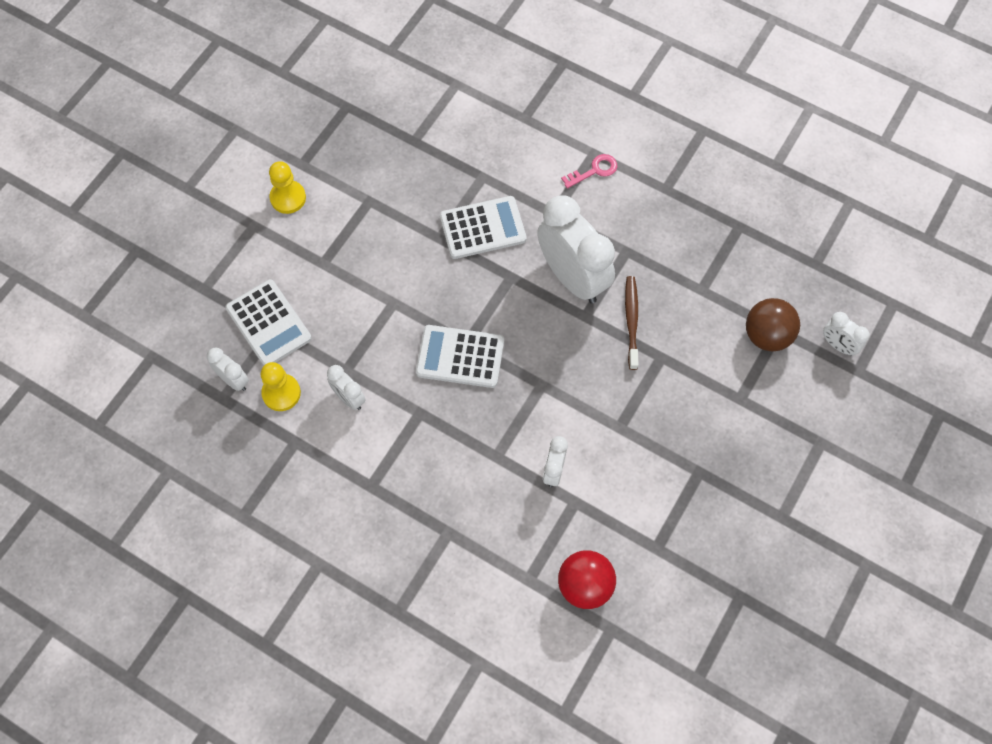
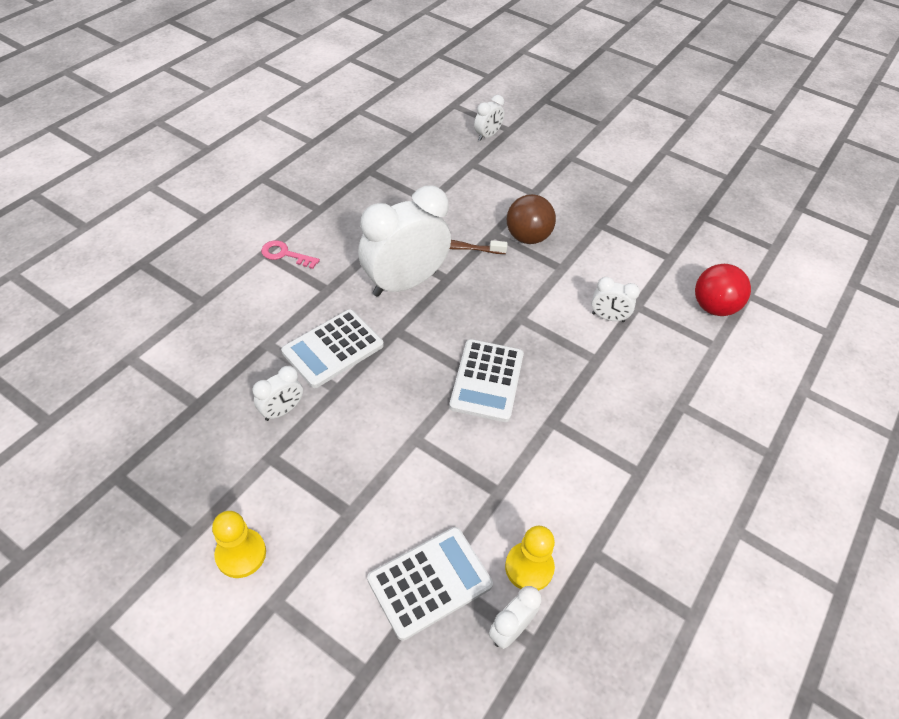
camera: 90 degrees left, 15 degrees down
white clock [327,365,366,410] -> white clock moved to [253,366,303,421]
white calculator [440,196,527,259] -> white calculator turned 120 degrees counterclockwise [281,309,384,388]
pink key [561,154,617,189] -> pink key turned 45 degrees counterclockwise [261,240,320,269]
brown ball [746,298,800,351] -> brown ball moved to [507,194,556,244]

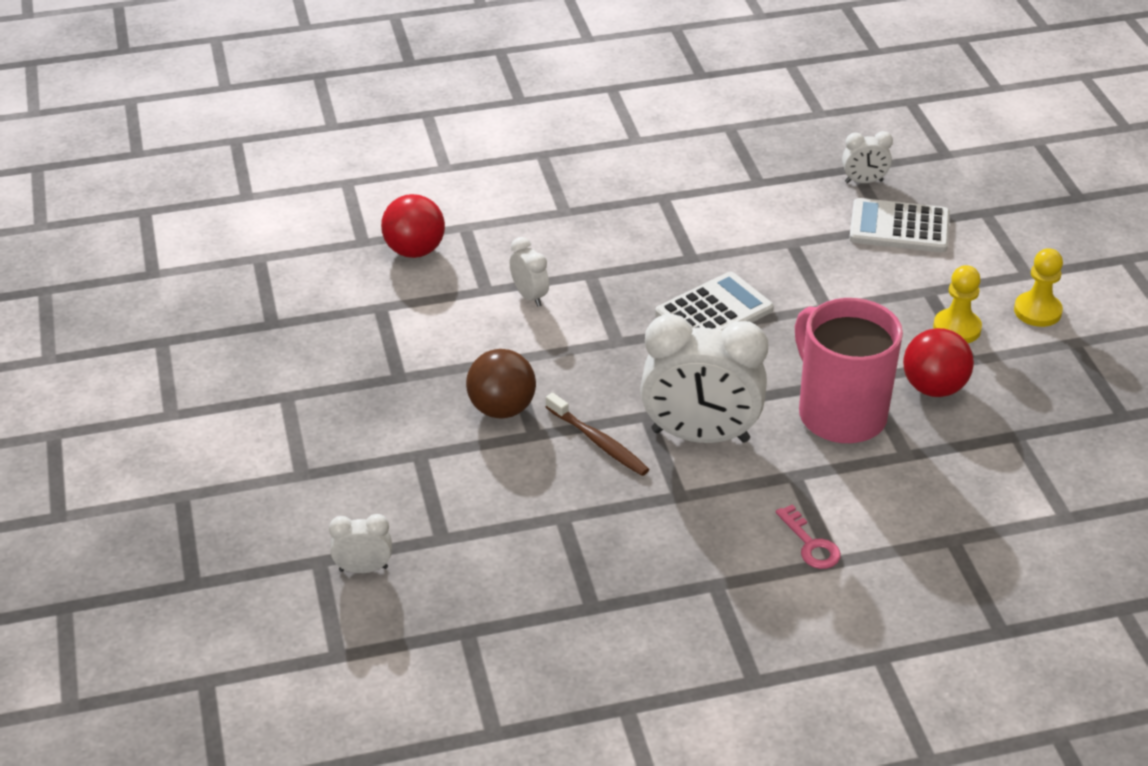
camera: 135 degrees left, 10 degrees down
white clock [253,366,303,421] -> red ball [903,328,974,397]
white calculator [281,309,384,388] -> pink mug [795,298,903,443]
yellow pawn [505,526,555,591] -> yellow pawn moved to [933,265,982,343]

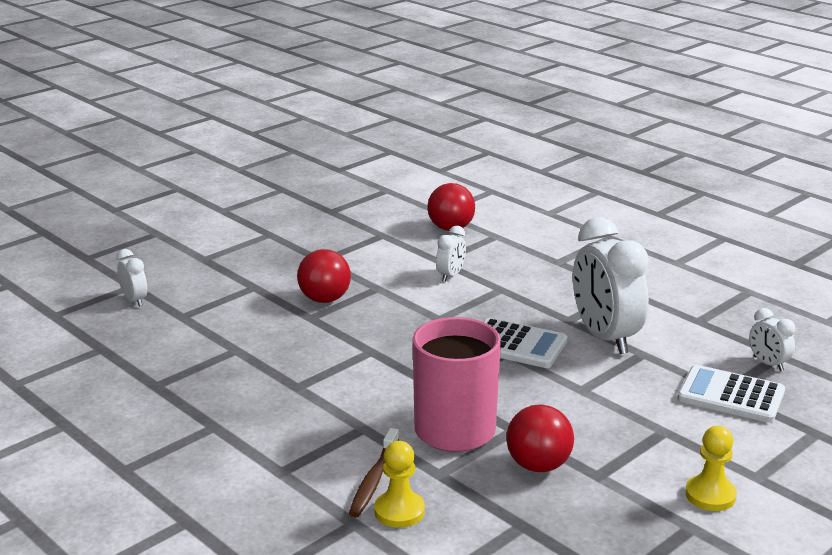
camera: 60 degrees right, 15 degrees down
brown ball [466,349,536,419] -> red ball [297,249,351,303]
brown toothbrush [546,393,649,476] -> brown toothbrush moved to [349,428,399,517]
white clock [640,314,768,443] -> white clock moved to [573,217,649,354]
pink key [776,505,841,569] -> none
white calculator [849,198,950,252] -> white calculator turned 45 degrees counterclockwise [677,365,785,423]
yellow pawn [933,265,982,343] -> yellow pawn moved to [374,441,425,528]

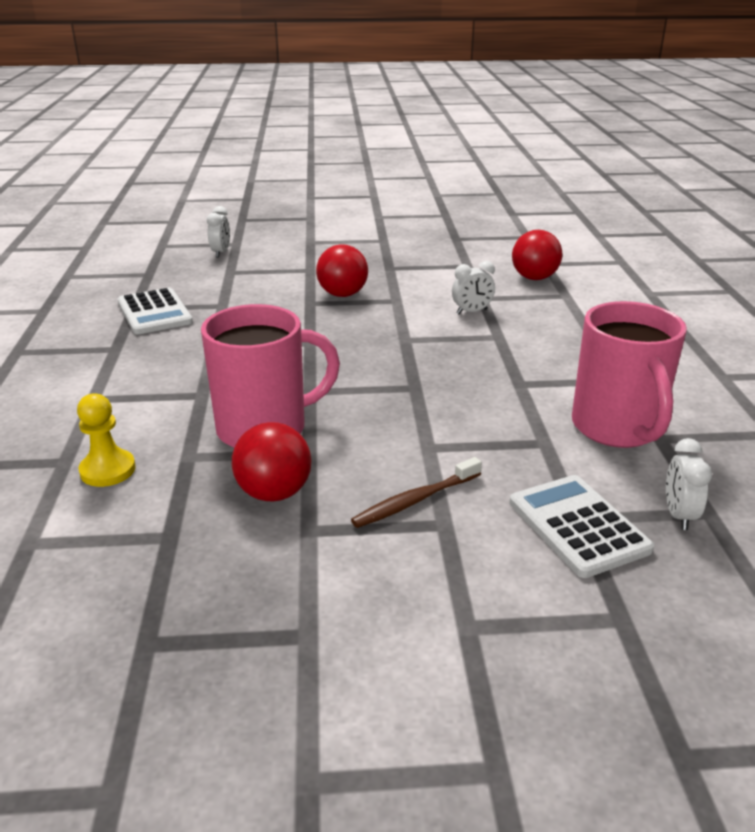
camera: 40 degrees right, 5 degrees up
brown toothbrush [349,428,399,517] -> brown toothbrush moved to [351,457,482,528]
white calculator [483,318,568,368] -> white calculator moved to [118,288,193,335]
white clock [573,217,649,354] -> none
yellow pawn [685,426,737,511] -> none
none -> pink mug [572,301,687,448]

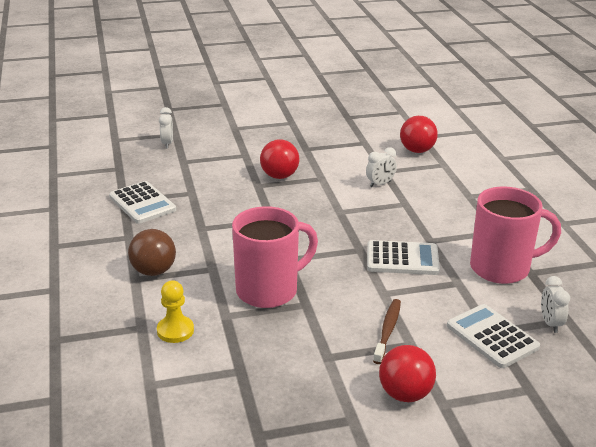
camera: 10 degrees left, 0 degrees up
red ball [232,422,312,501] -> red ball moved to [379,345,436,402]
brown toothbrush [351,457,482,528] -> brown toothbrush turned 150 degrees clockwise [373,299,401,364]
pink mug [572,301,687,448] -> pink mug turned 75 degrees counterclockwise [470,187,561,284]
none -> brown ball [128,229,176,276]
none -> white calculator [367,240,440,275]

